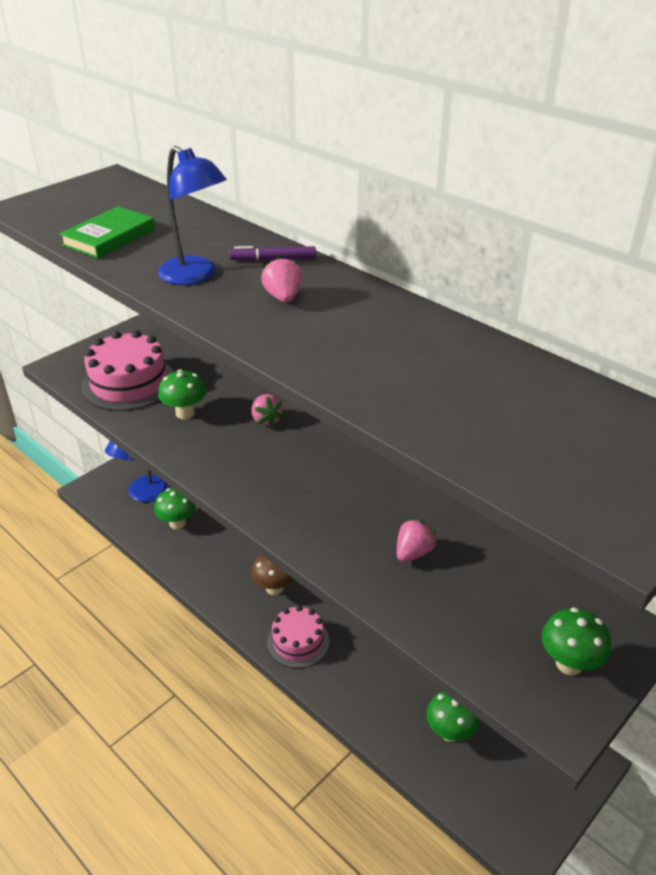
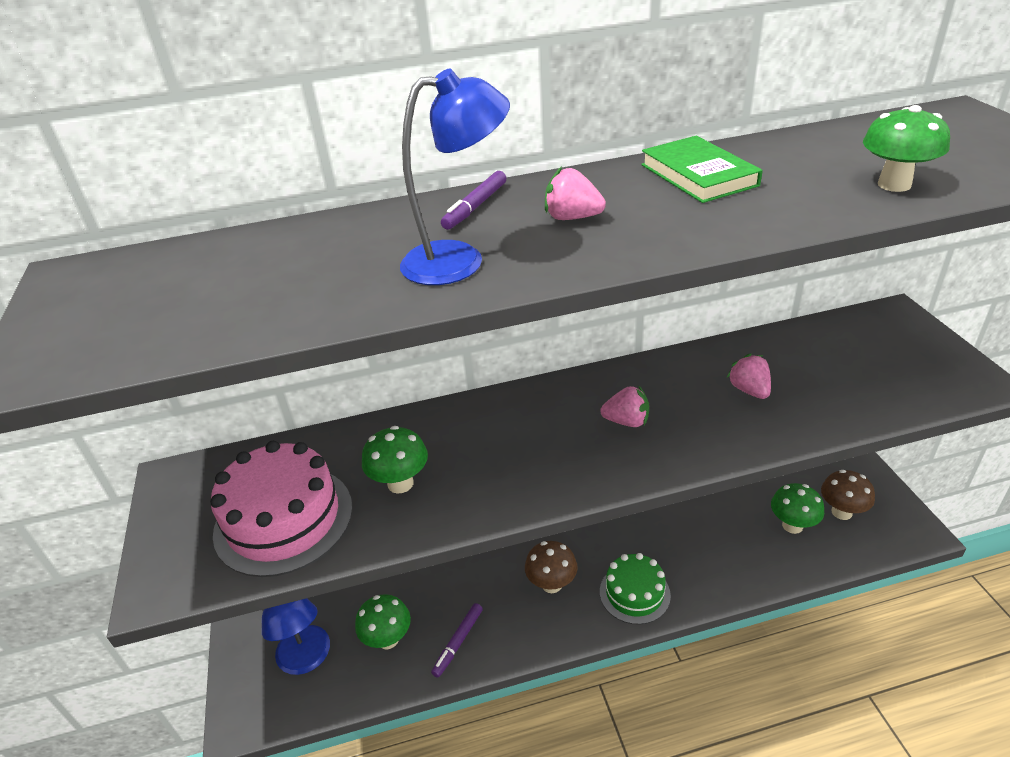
camera: 55 degrees left, 0 degrees up
green book [59,206,155,258] -> green book moved to [641,136,763,203]
pink strawberry [252,394,284,427] -> pink strawberry moved to [600,386,649,427]
pink cake [267,605,329,668] -> green cake [600,553,671,625]
green mushroom [542,607,611,675] -> green mushroom moved to [863,105,950,192]
none -> purple marker [431,603,483,678]
none -> brown mushroom [821,470,875,520]

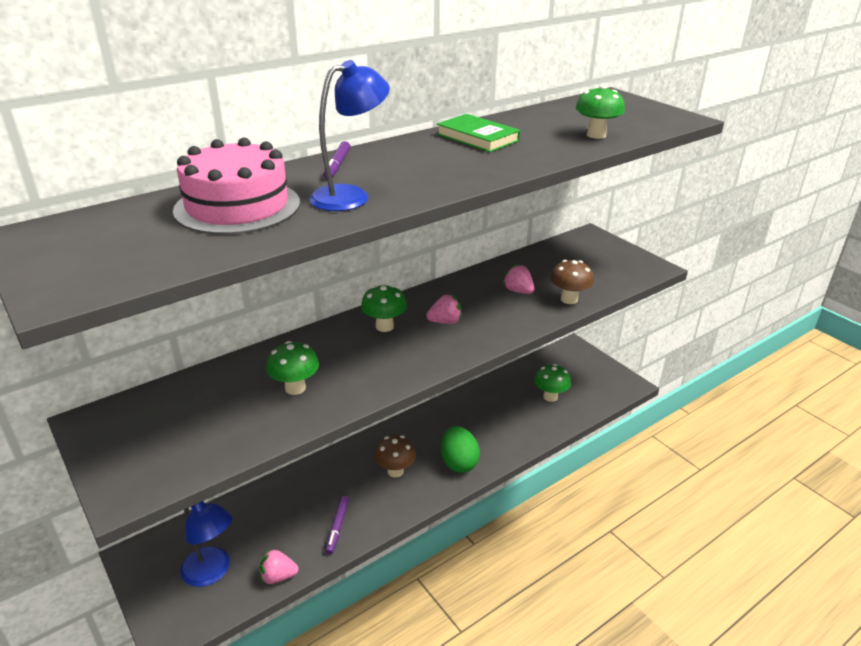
camera: 25 degrees left, 5 degrees down
pink cake [210,441,353,577] -> pink cake moved to [173,138,300,235]
green mushroom [355,594,411,649] -> green mushroom moved to [361,285,407,332]
pink strawberry [545,167,606,220] -> pink strawberry moved to [260,549,299,584]
green cake [600,553,671,625] -> green egg [441,426,480,473]
brown mushroom [821,470,875,520] -> brown mushroom moved to [550,260,594,304]

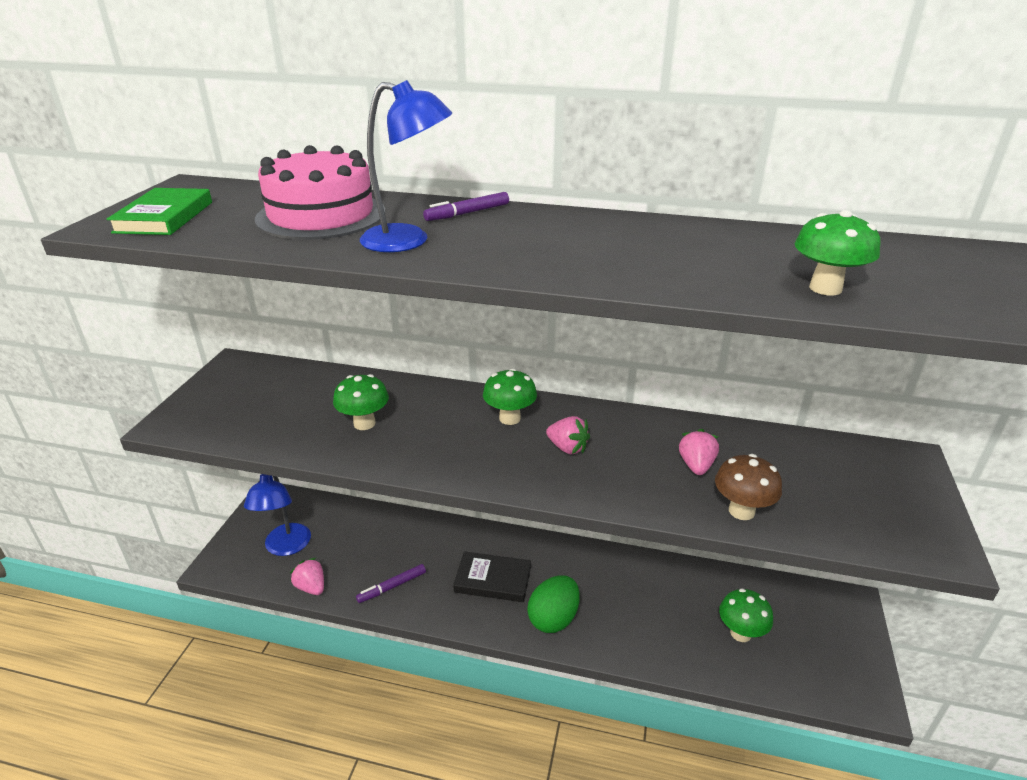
camera: 50 degrees right, 0 degrees up
brown mushroom [374,435,416,478] -> black book [453,551,531,602]
green book [437,114,521,152] -> green book moved to [107,188,212,235]

